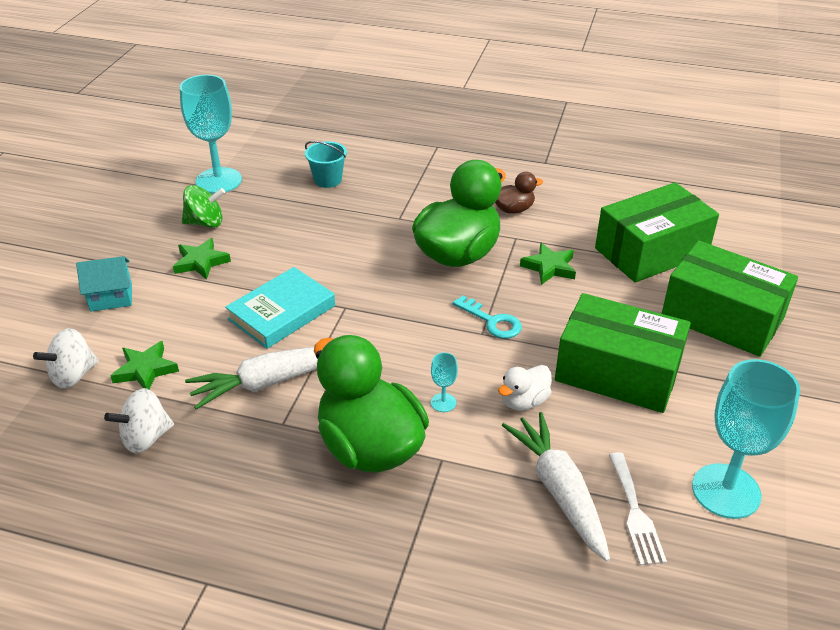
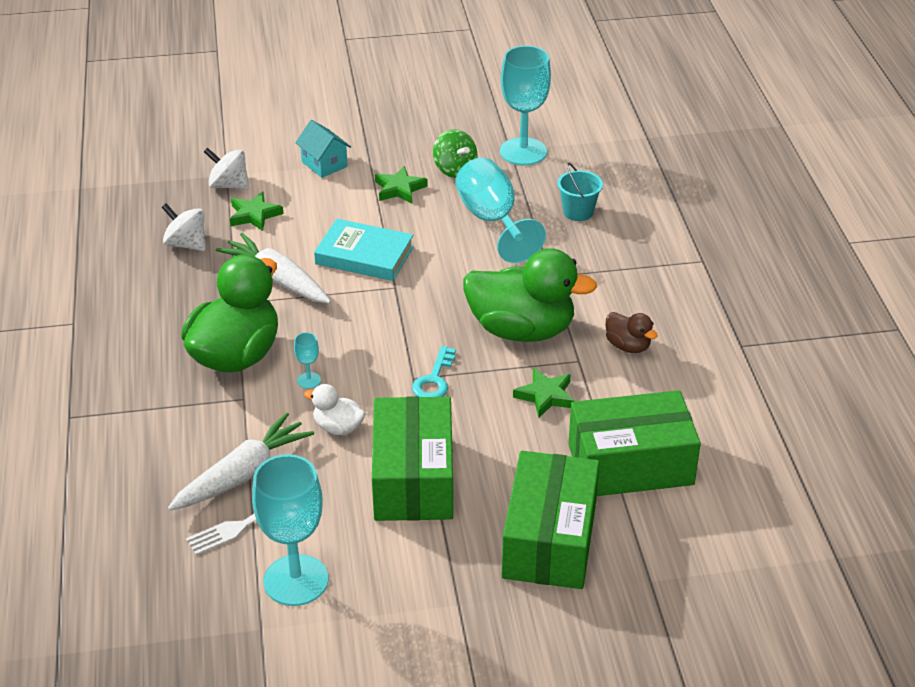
camera: 65 degrees right, 0 degrees up
green box [595,182,719,283] -> green box turned 45 degrees counterclockwise [568,390,701,496]
none -> turquoise goblet [456,158,546,263]

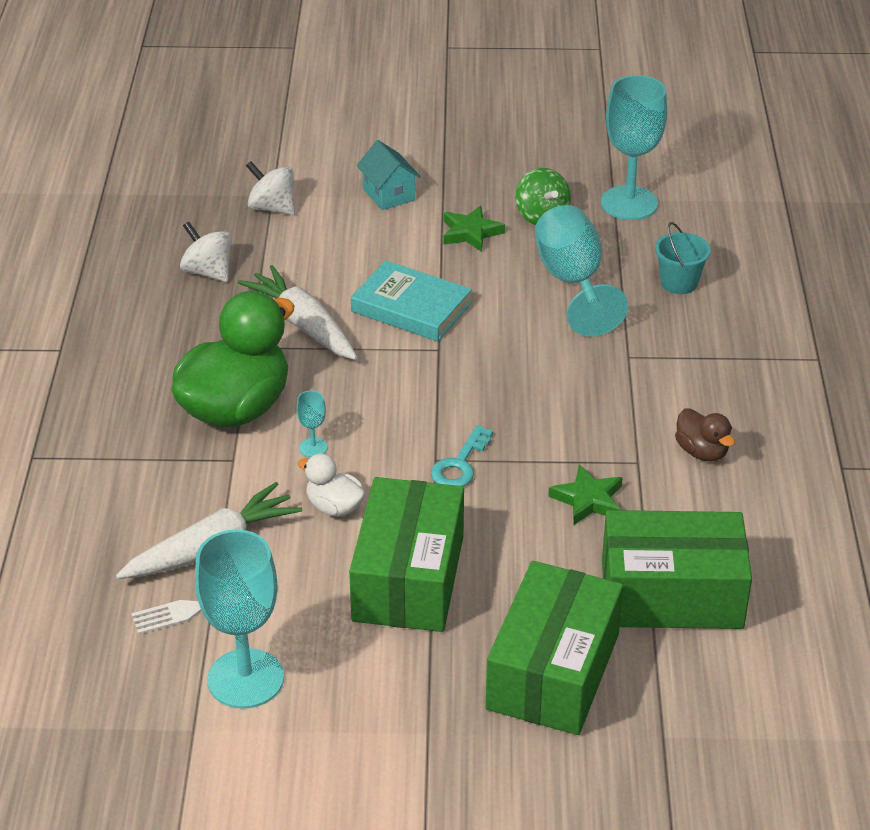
camera: 10 degrees right, 0 degrees up
green star [230,191,283,231] -> none
green duck [463,248,597,342] -> none

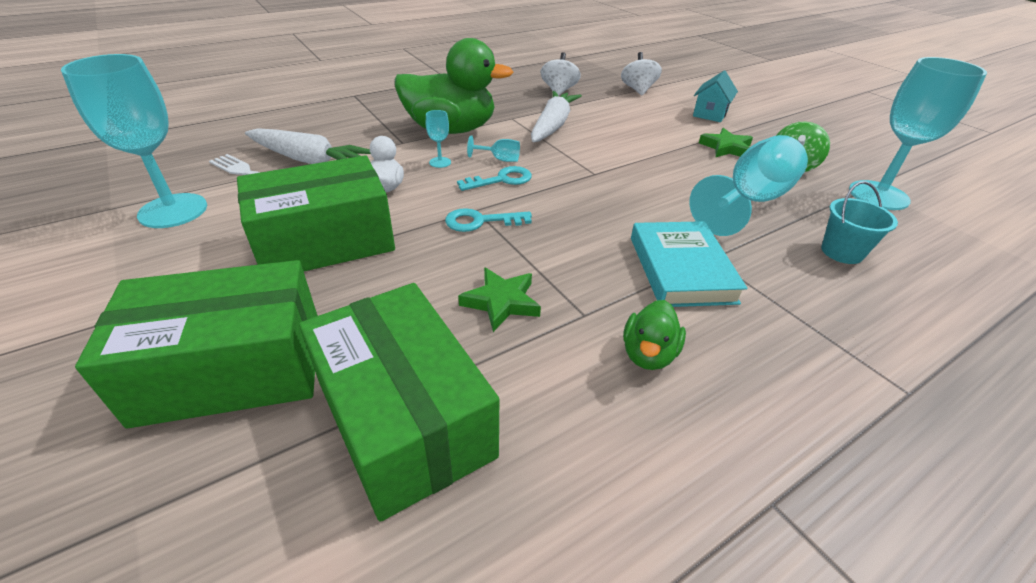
camera: 55 degrees right, 0 degrees up
turquoise book [351,260,472,341] -> turquoise book moved to [631,221,747,307]
brown duck [675,408,735,461] -> green duck [623,300,686,370]
none -> turquoise key [457,166,532,191]
none -> turquoise goblet [467,135,520,162]

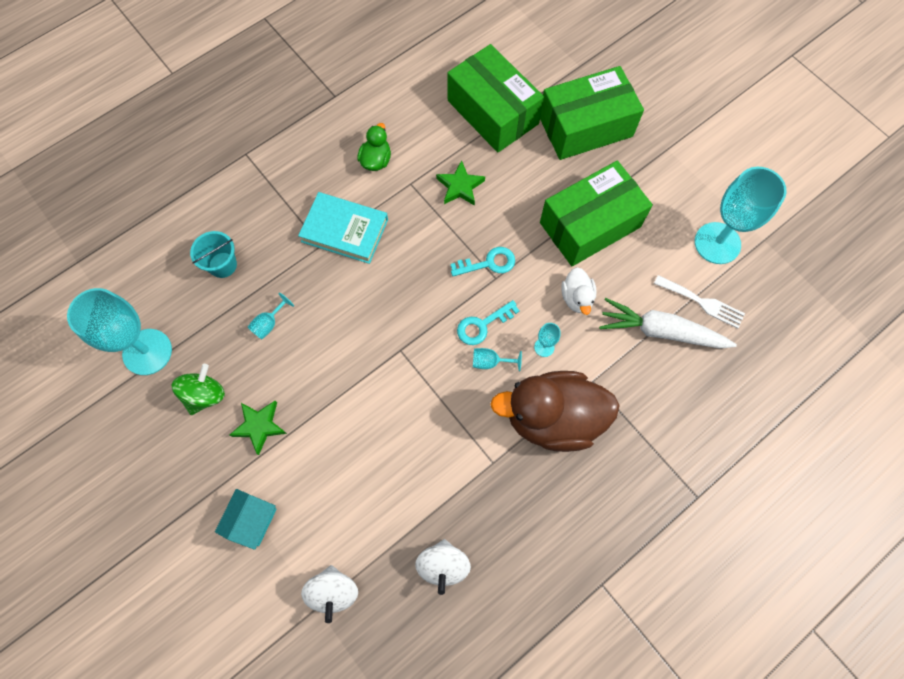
camera: 175 degrees right, 30 degrees up
green duck [395,38,513,134] -> brown duck [490,371,620,452]
white carrot [531,91,582,142] -> none
turquoise book [631,221,747,307] -> turquoise book turned 60 degrees counterclockwise [298,192,388,264]
turquoise goblet [689,135,808,236] -> turquoise goblet [248,292,294,339], size x0.42

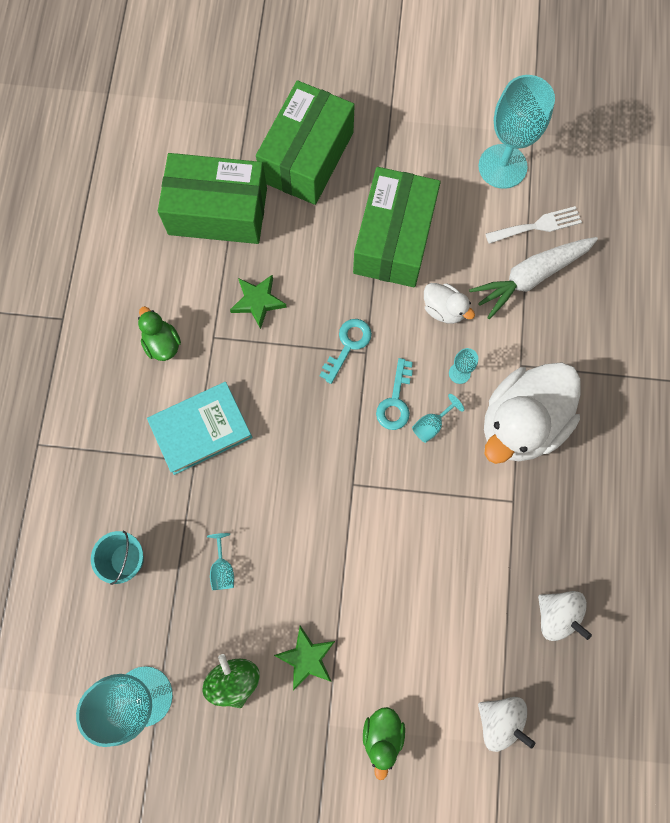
camera: 45 degrees left, 5 degrees up
turquoise house [215,489,277,550] -> green duck [363,707,405,780]
brown duck [490,371,620,452] -> white duck [484,362,581,464]

